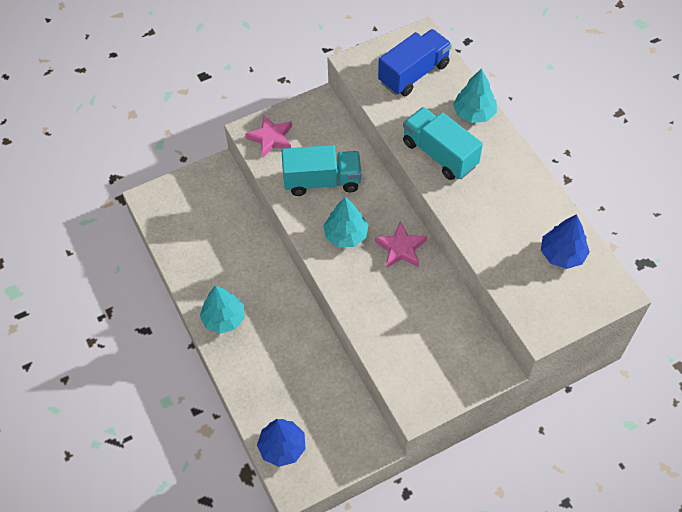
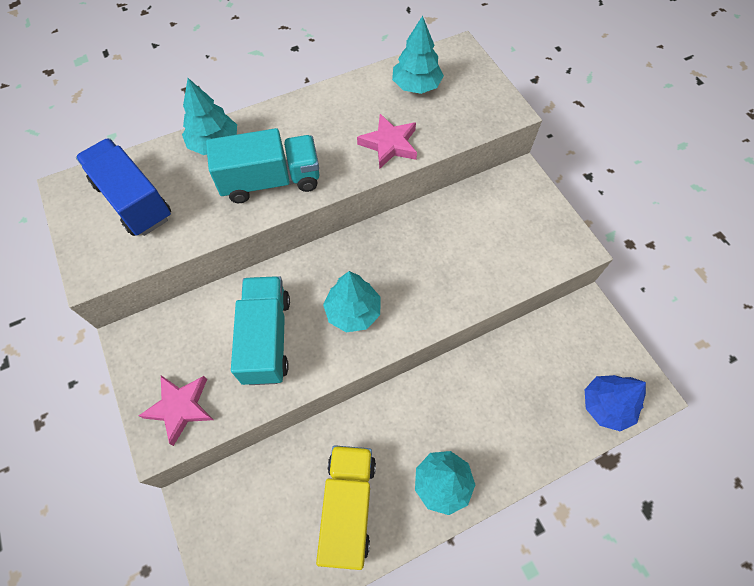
camera: 90 degrees left, 5 degrees up
pink star [375,222,427,268] -> pink star moved to [357,114,417,169]
turquoise truck [403,107,483,180] -> turquoise truck turned 150 degrees counterclockwise [206,128,320,203]
blue tree [541,214,590,269] -> turquoise tree [392,16,444,94]
none -> yellow truck [316,445,376,570]

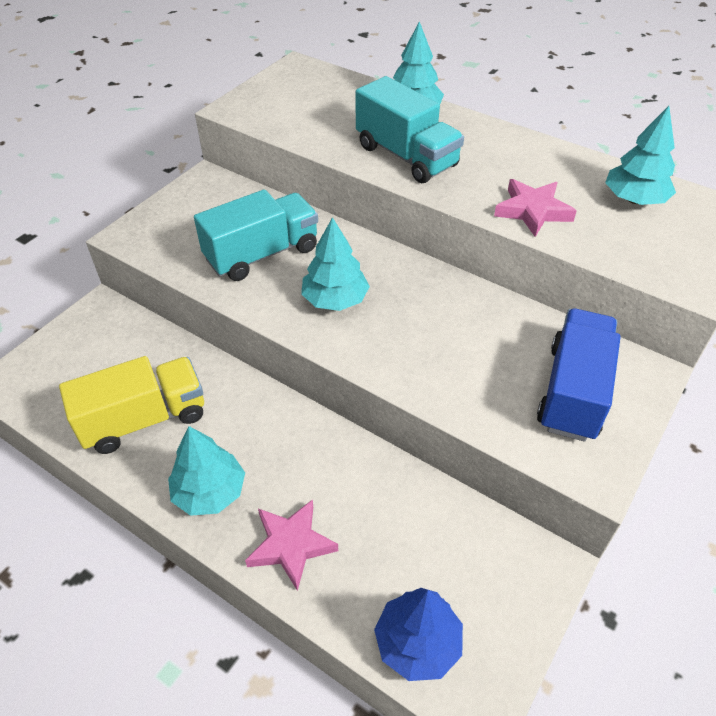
camera: 60 degrees right, 15 degrees down
blue truck [76,138,171,236] -> blue truck moved to [537,308,621,442]
pink star [139,375,213,446] -> pink star moved to [245,499,338,591]

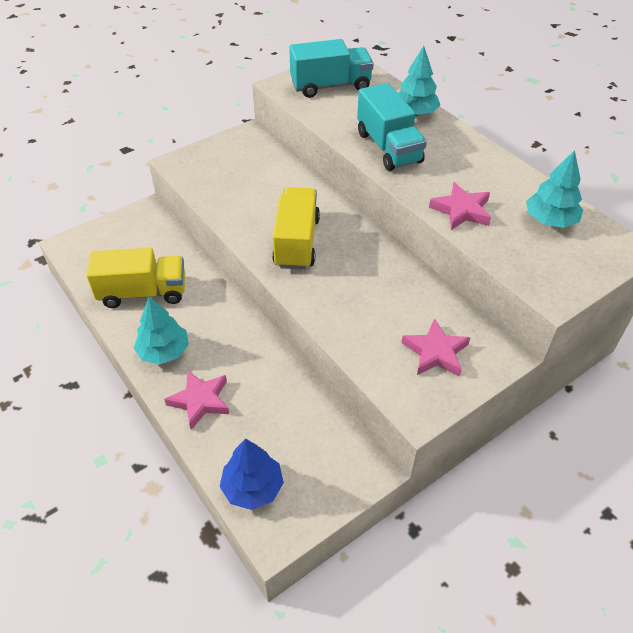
camera: 20 degrees right, 0 degrees up
turquoise truck [194,189,318,281] -> turquoise truck moved to [289,39,374,98]
turquoise tree [301,217,370,311] -> yellow truck [272,187,320,270]
blue truck [537,308,621,442] -> pink star [402,318,470,376]

